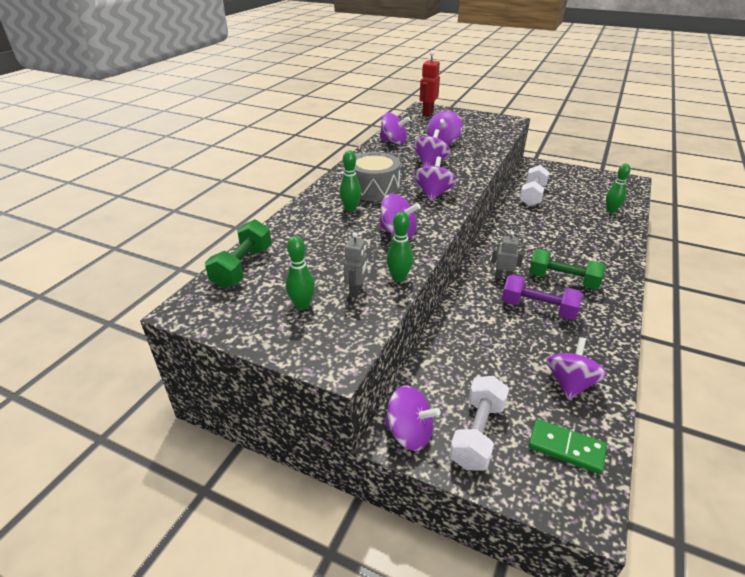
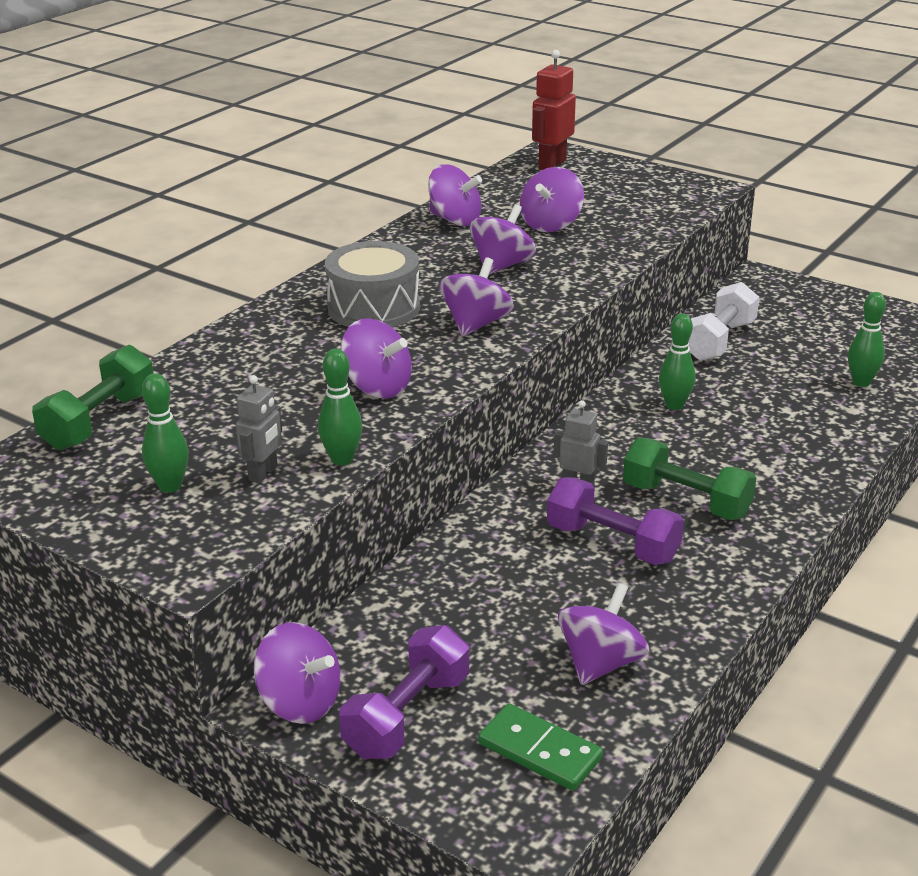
camera: 10 degrees right, 5 degrees down
green bowling pin [339,150,361,212] -> green bowling pin moved to [659,313,695,410]
white dumbbell [449,376,509,471] -> purple dumbbell [339,625,469,759]

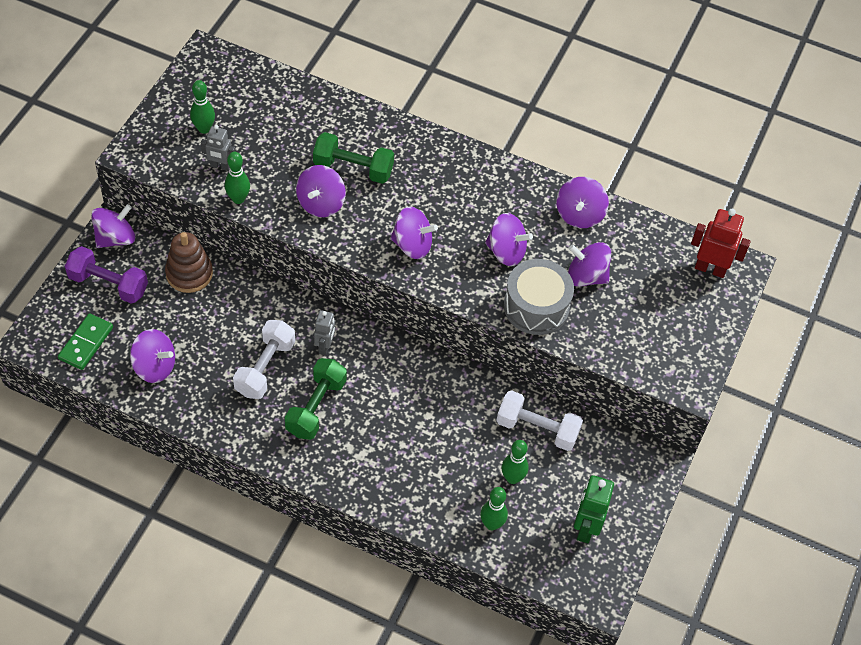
camera: 75 degrees right, 25 degrees up
green dumbbell [32,345,154,451] -> green dumbbell moved to [313,132,394,184]
purple spinning top [254,622,341,724] -> purple spinning top turned 150 degrees counterclockwise [91,204,135,248]
grey drum [325,241,420,327] -> grey drum moved to [504,259,574,335]
purple dumbbell [547,477,684,565] -> white dumbbell [233,320,295,399]
green bowling pin [659,313,695,410] -> green bowling pin moved to [502,440,528,484]
none -> brown stacking toy [165,232,213,293]
none -> green robot [574,475,614,543]

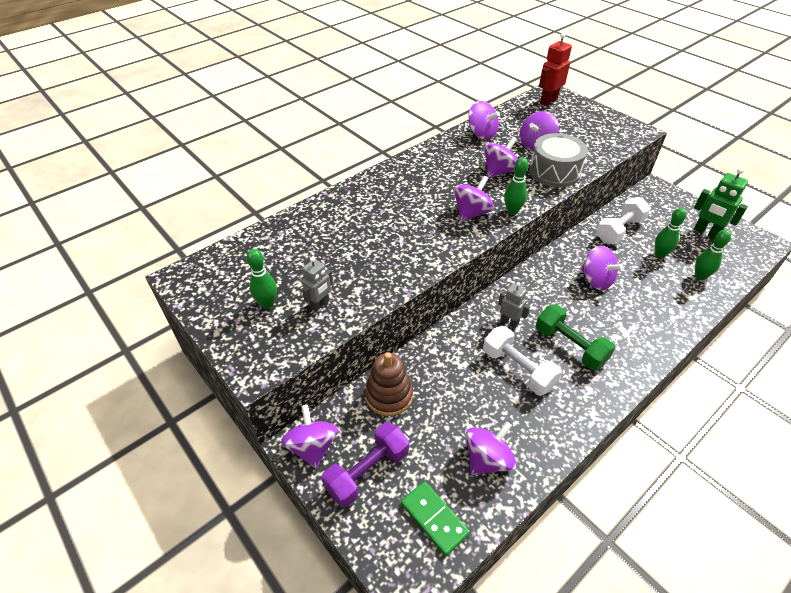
camera: 60 degrees left, 10 degrees down
green bowling pin [225,152,250,204] -> green bowling pin moved to [504,157,528,215]
purple spinning top [296,165,346,217] -> purple spinning top moved to [581,246,624,290]
green dumbbell [313,132,394,184] -> none

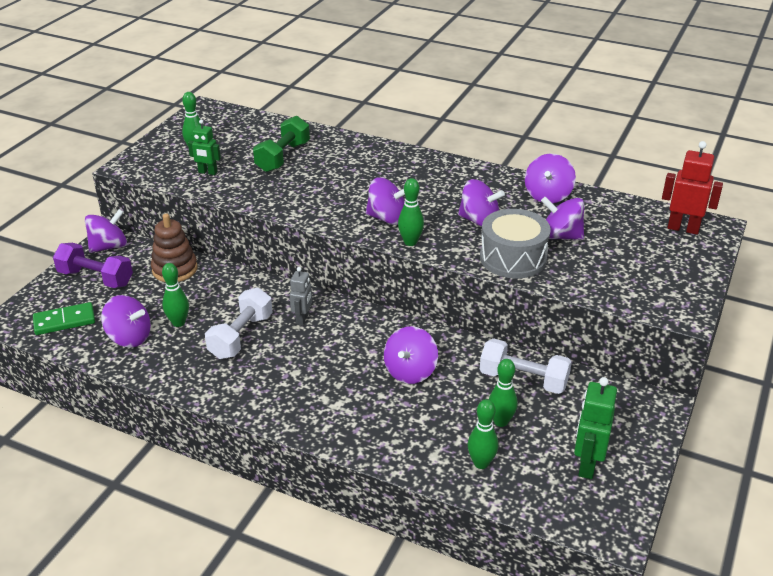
camera: 65 degrees right, 10 degrees down
grey robot [302,257,333,312] -> green robot [188,120,221,175]
green domino [401,481,470,556] -> green domino turned 45 degrees clockwise [33,302,95,335]
green dumbbell [536,305,615,370] -> green dumbbell moved to [253,116,310,172]
none -> green bowling pin [162,263,189,327]

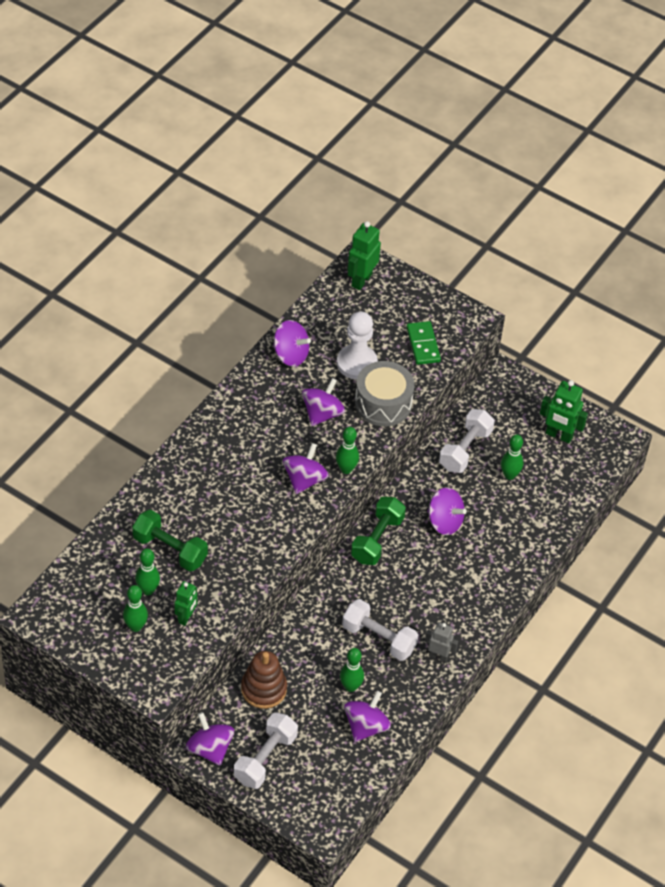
camera: 85 degrees left, 15 degrees up
green domino [33,302,95,335] -> green domino moved to [406,321,441,365]
purple dumbbell [53,243,133,288] -> white dumbbell [234,712,298,789]
grey robot [290,267,312,326] -> grey robot moved to [425,622,458,662]
green bowling pin [468,399,498,469] -> green bowling pin moved to [135,548,160,595]
purple spinning top [541,197,584,240] -> white pawn [337,312,378,380]
red robot [662,141,723,235] -> green robot [348,221,381,290]
none -> green dumbbell [351,497,406,565]

